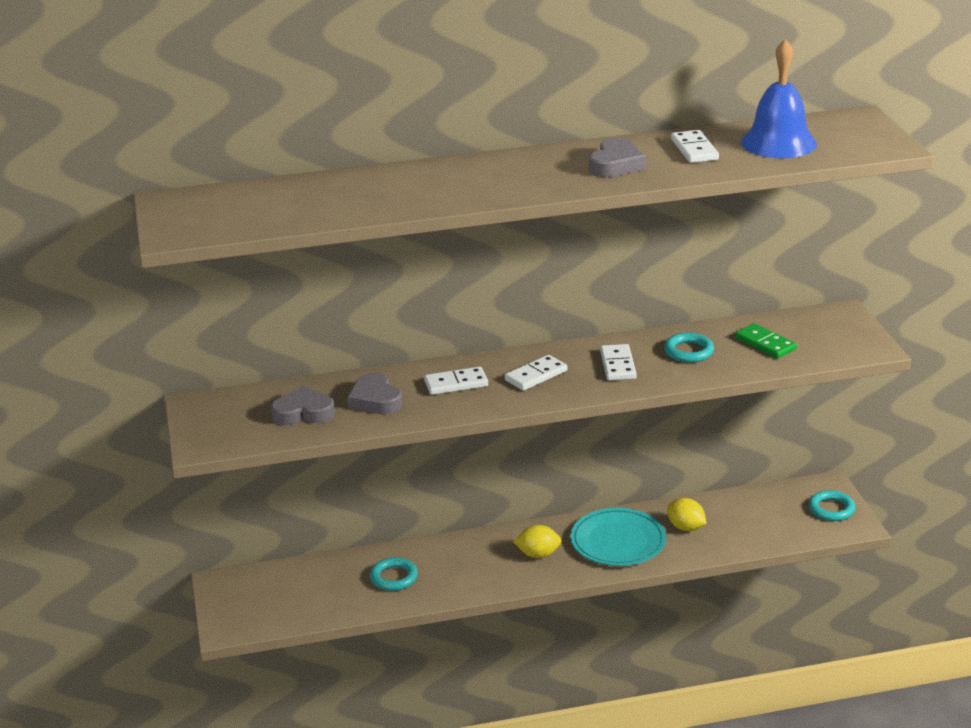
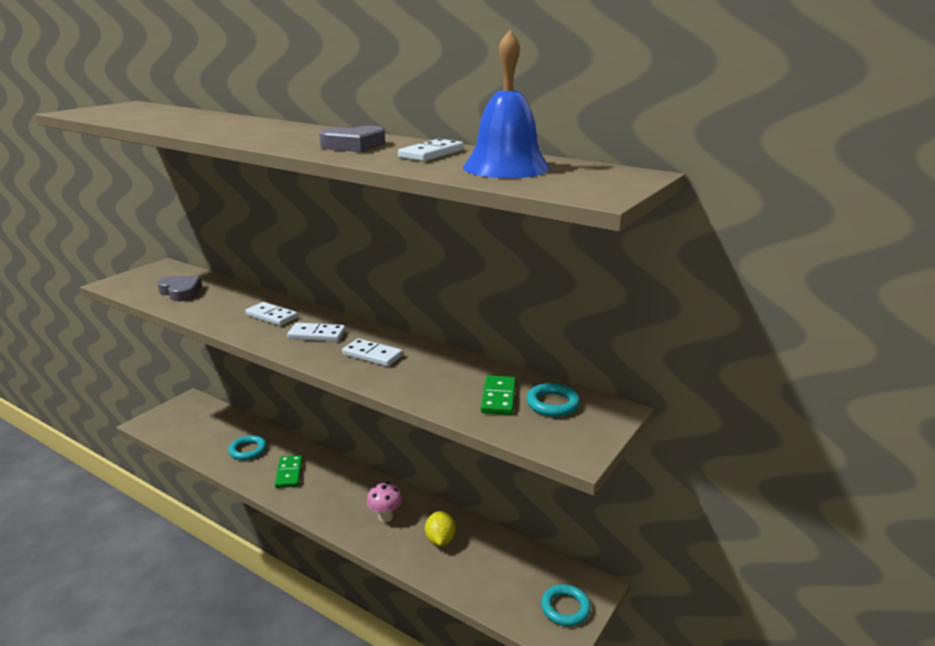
camera: 45 degrees right, 5 degrees down
grey heart [347,372,402,414] -> none
yellow lemon [514,525,562,558] -> none
turquoise plate [570,508,666,566] -> pink mushroom [367,482,403,522]
white domino [600,344,637,380] -> white domino turned 75 degrees clockwise [342,338,403,367]
turquoise ring [664,333,714,363] -> turquoise ring moved to [526,383,580,417]
none -> green domino [275,455,303,488]

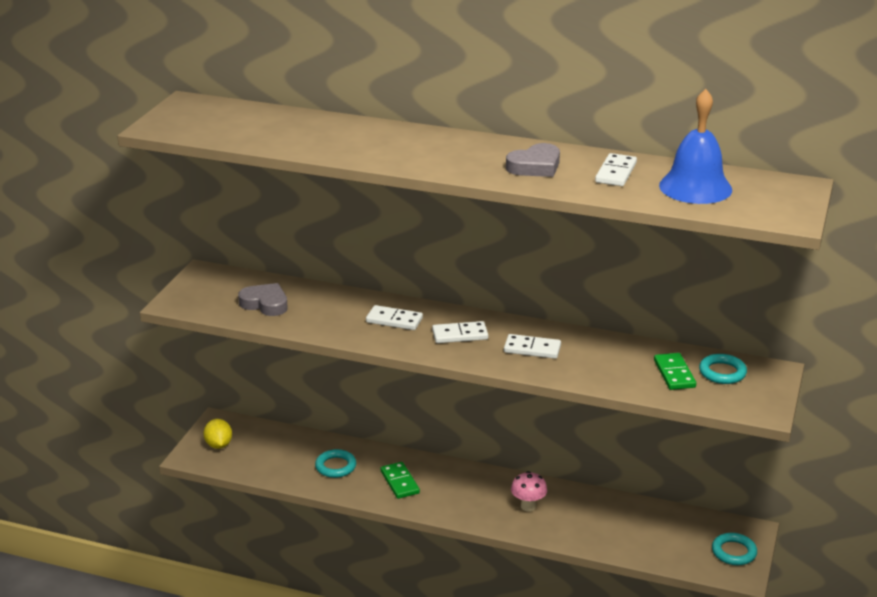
camera: 15 degrees left, 5 degrees up
yellow lemon [425,511,456,546] -> yellow lemon moved to [204,419,232,449]

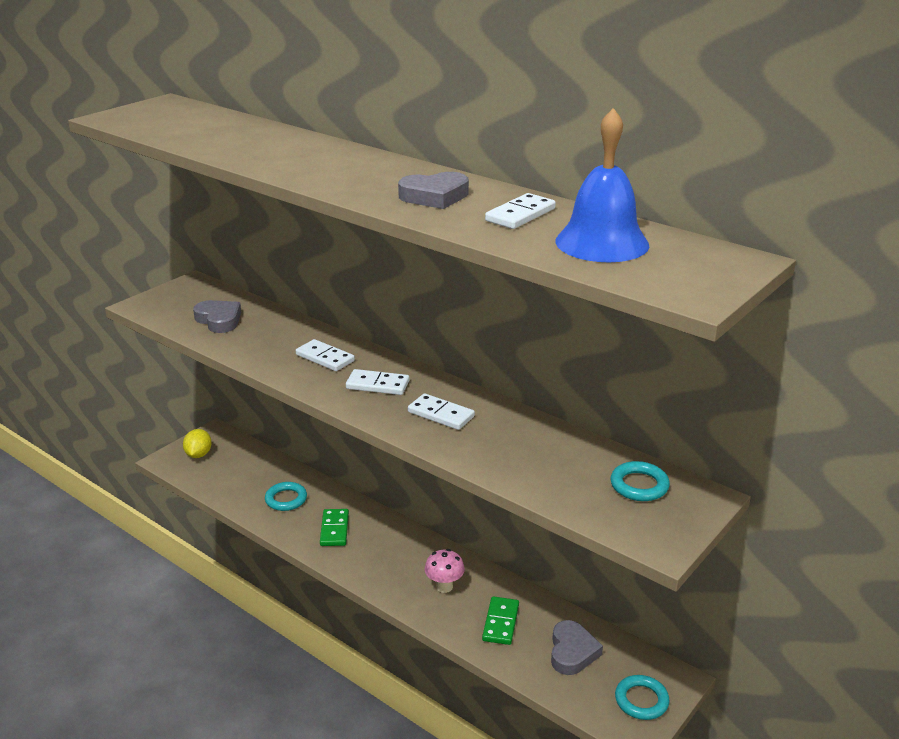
camera: 20 degrees right, 0 degrees up
green domino [654,353,696,390] -> green domino moved to [482,596,519,645]
none -> grey heart [551,620,603,675]

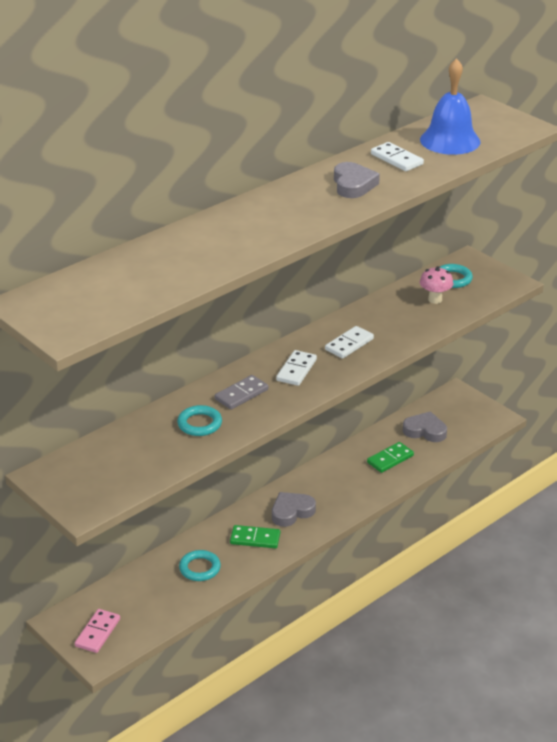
camera: 80 degrees left, 5 degrees up
yellow lemon [183,429,212,458] -> pink domino [75,609,120,653]
grey heart [193,300,241,333] -> grey heart moved to [272,492,316,527]
white domino [296,339,355,371] -> grey domino [215,375,269,410]
pink mushroom [425,549,465,593] -> pink mushroom moved to [420,266,453,304]
green domino [482,596,519,645] -> green domino turned 60 degrees counterclockwise [367,442,414,473]
turquoise ring [615,675,670,720] -> turquoise ring moved to [177,405,222,436]

